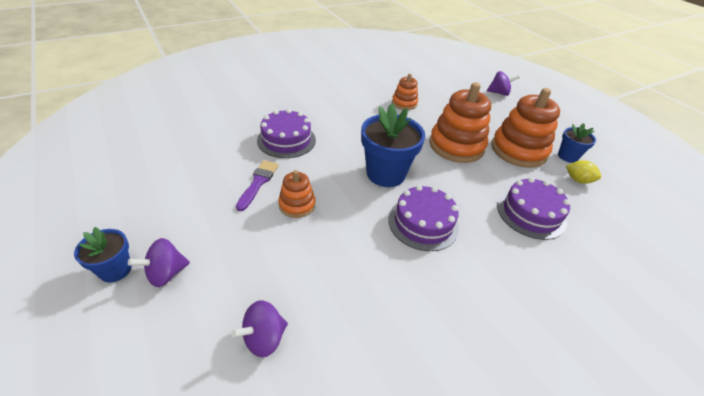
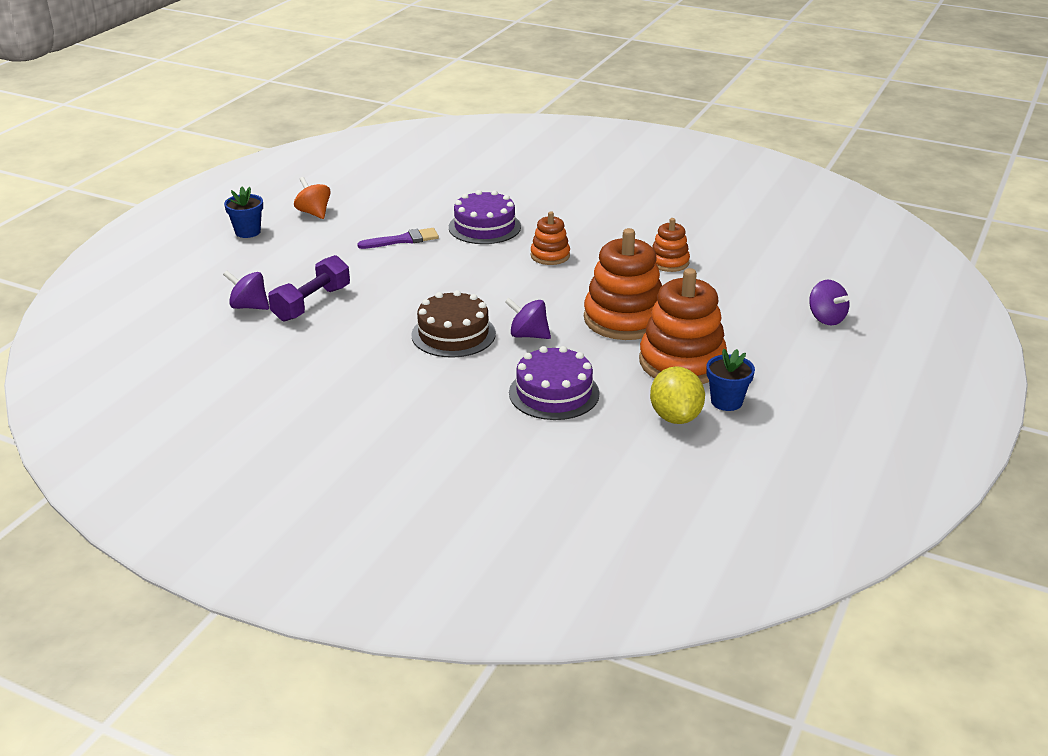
camera: 60 degrees right, 10 degrees down
purple spinning top [128,238,190,287] -> purple spinning top moved to [505,298,551,339]
orange stacking toy [278,170,315,218] -> orange stacking toy moved to [531,211,570,265]
blue flower pot [361,103,425,187] -> none
purple cake [388,185,459,251] -> brown cake [411,290,496,358]
yellow lemon [566,160,601,184] -> yellow lemon [650,366,705,424], size x1.55
none -> purple dumbbell [268,255,350,322]
none -> orange spinning top [294,177,331,219]

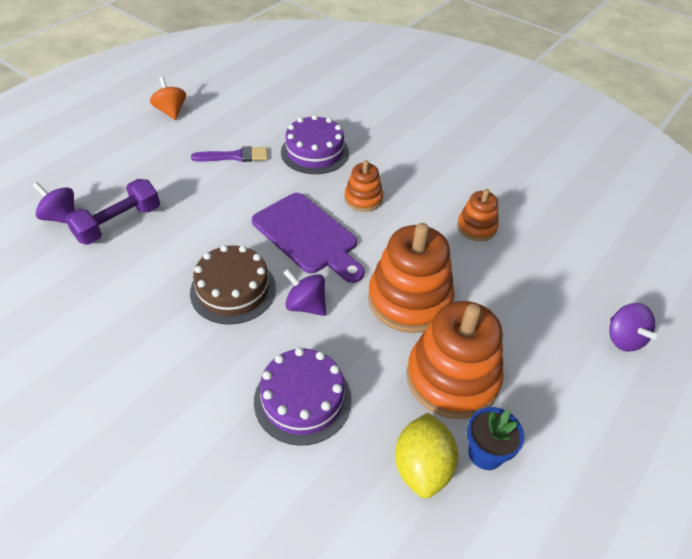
camera: 10 degrees right, 15 degrees up
blue flower pot [224,187,263,238] -> none
none -> purple cutting board [252,193,365,283]

